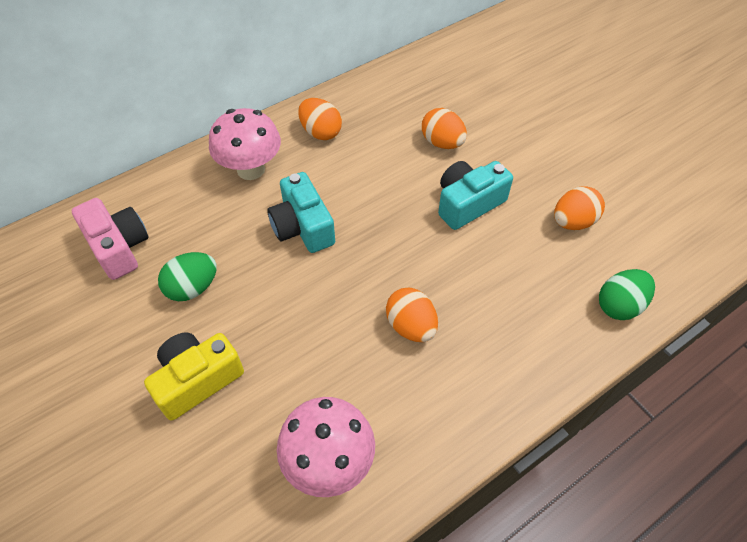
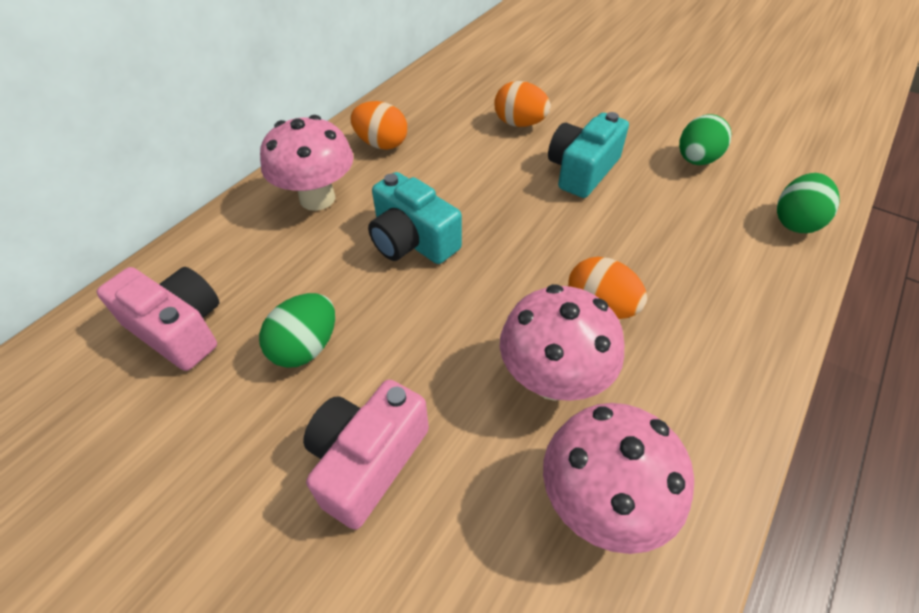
camera: 20 degrees left, 5 degrees down
yellow camera [144,332,244,421] -> pink camera [303,379,429,530]
orange egg [554,186,605,230] -> green egg [679,114,732,165]
none -> pink mushroom [500,284,625,401]

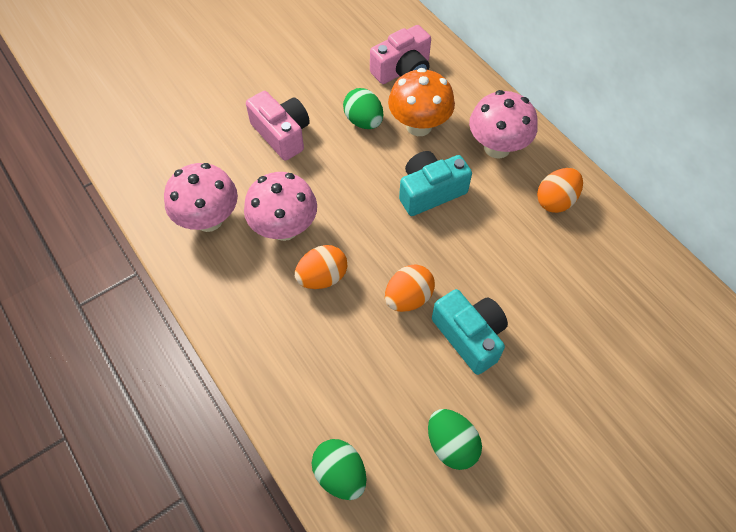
camera: 110 degrees right, 10 degrees up
orange egg [494,81,551,127] -> orange egg moved to [385,264,435,312]
none -> orange mushroom [388,68,455,136]

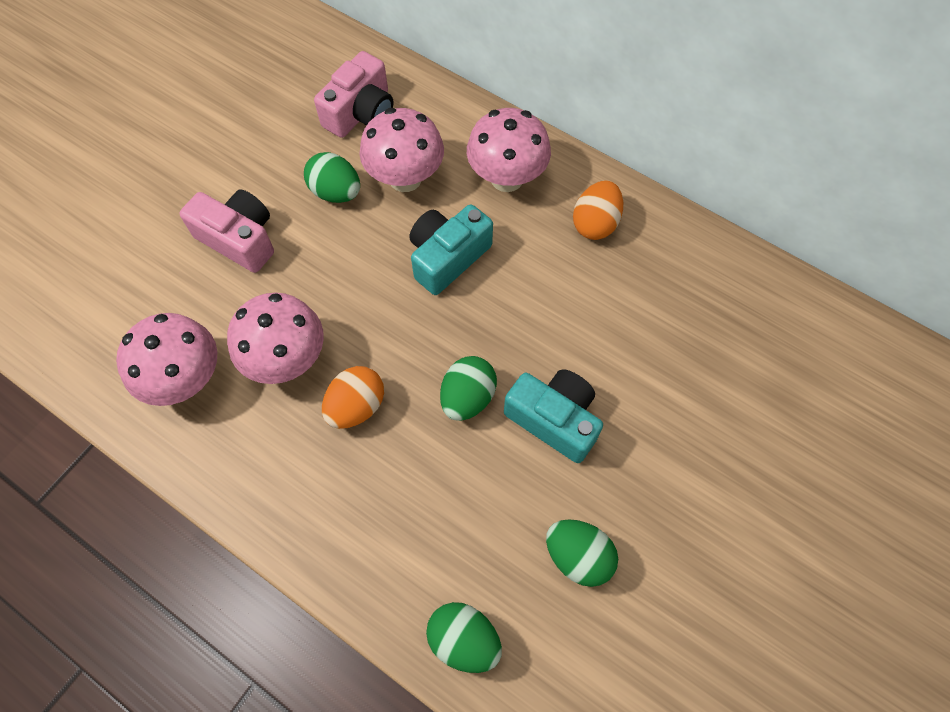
camera: 20 degrees left, 5 degrees up
orange egg [385,264,435,312] -> green egg [440,356,497,421]
orange mushroom [388,68,455,136] -> pink mushroom [359,108,444,192]

